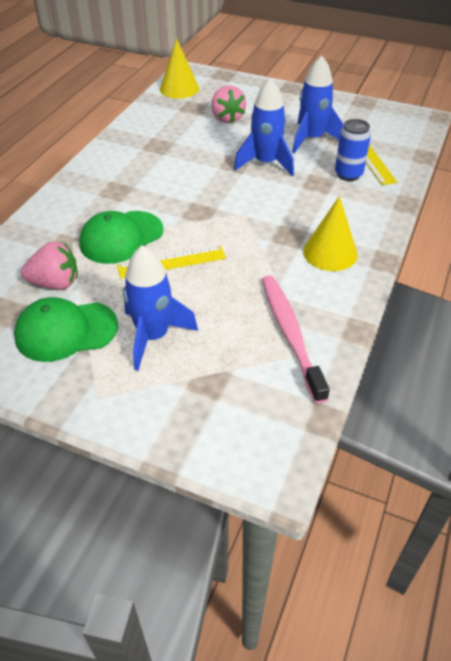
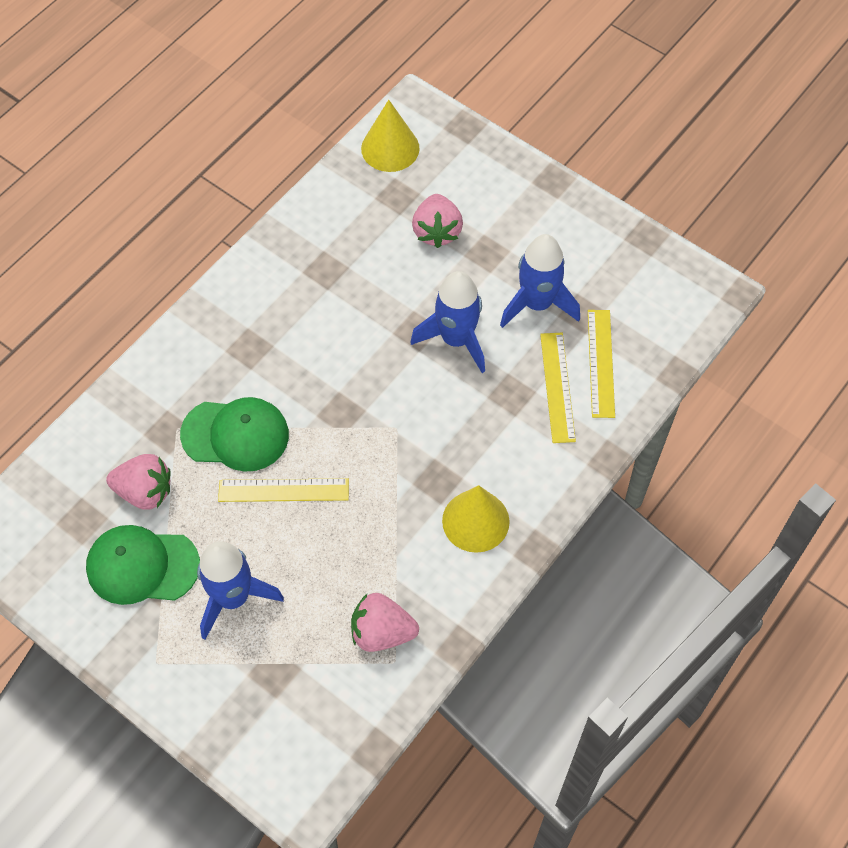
camera: 15 degrees right, 15 degrees up
green cap [79,211,163,264] -> green cap turned 150 degrees counterclockwise [180,397,289,472]
pink toothbrush [262,276,330,404] -> pink strawberry [351,593,419,652]
blue can [335,119,371,181] -> yellow ruler [540,333,576,443]

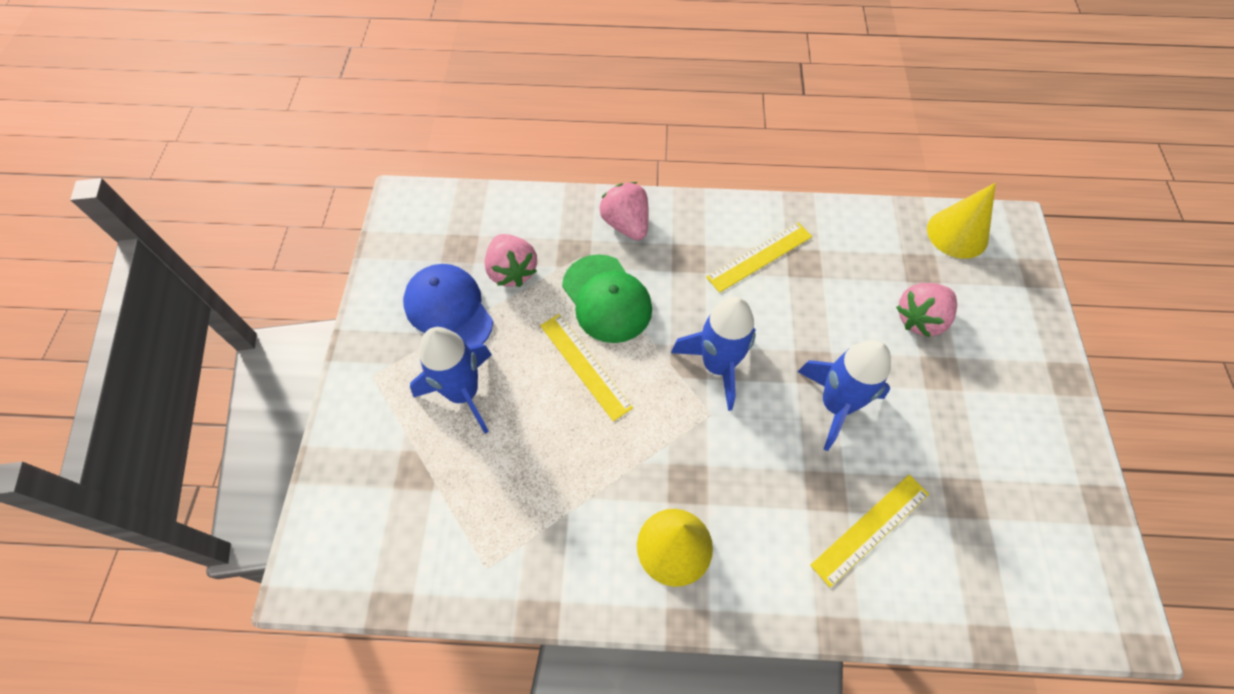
camera: 55 degrees right, 0 degrees up
green cap [86,525,200,605] -> blue cap [403,264,493,347]
pink strawberry [351,593,419,652] -> pink strawberry moved to [599,182,649,240]
blue rocket [500,234,580,328] -> blue rocket moved to [671,296,756,411]
yellow ruler [588,310,615,418] -> yellow ruler moved to [706,223,812,293]

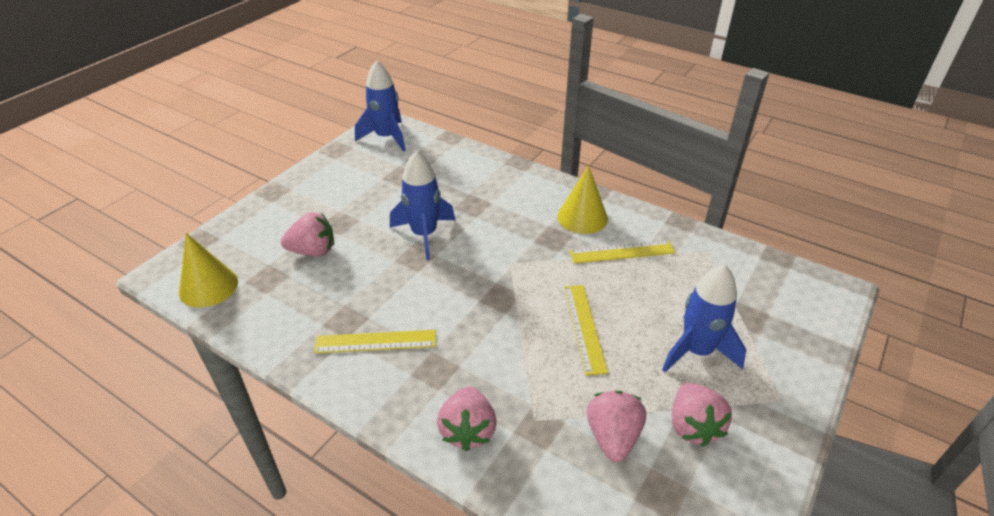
camera: 150 degrees left, 20 degrees down
blue cap [403,264,493,347] -> pink strawberry [672,383,732,447]
green cap [562,254,652,343] -> none
blue rocket [671,296,756,411] -> blue rocket moved to [355,60,406,152]
yellow ruler [810,475,929,587] -> yellow ruler moved to [569,240,675,264]

